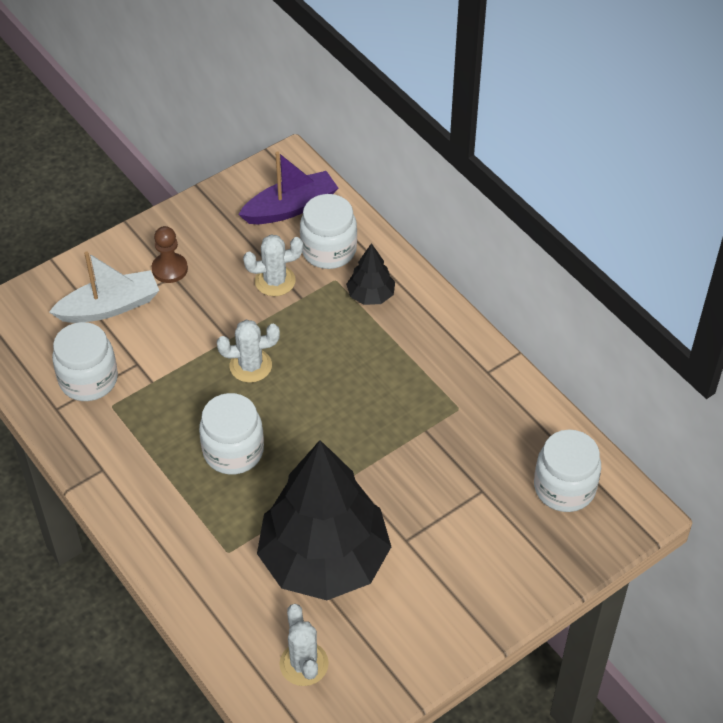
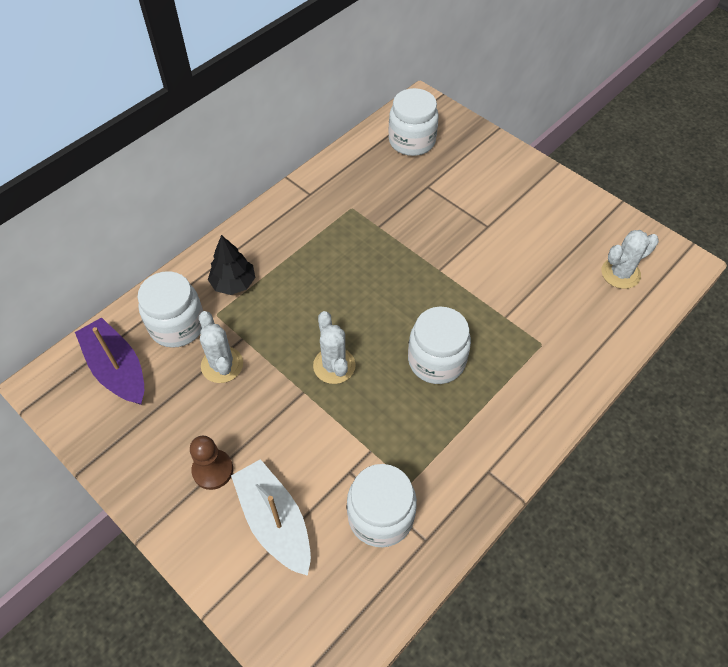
camera: 100 degrees left, 5 degrees up
black tree [257,440,391,600] -> none

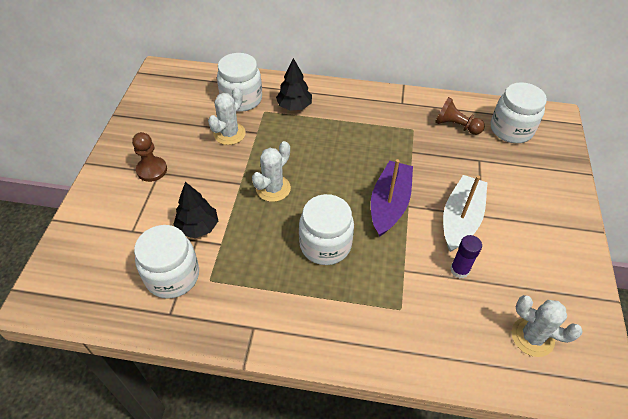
camera: 55 degrees right, 5 degrees down
purple boat [75,317,144,405] -> purple boat moved to [371,159,413,237]
white boat [231,459,311,576] -> white boat moved to [443,175,488,252]
none -> black tree [173,182,218,238]
none -> brown pawn [435,97,485,135]
none -> purple glue stick [450,235,482,278]

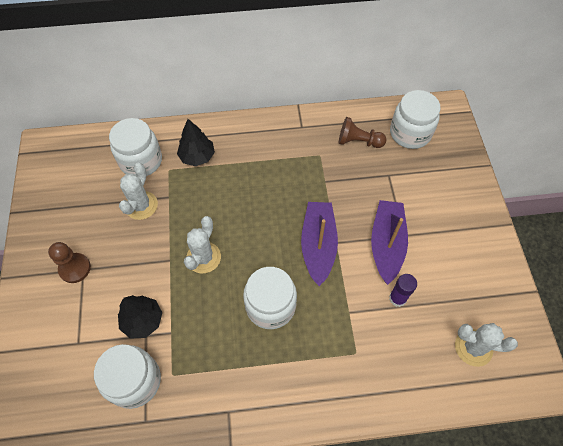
camera: 15 degrees left, 10 degrees up
white boat [443,175,488,252] -> purple boat [371,200,408,285]

